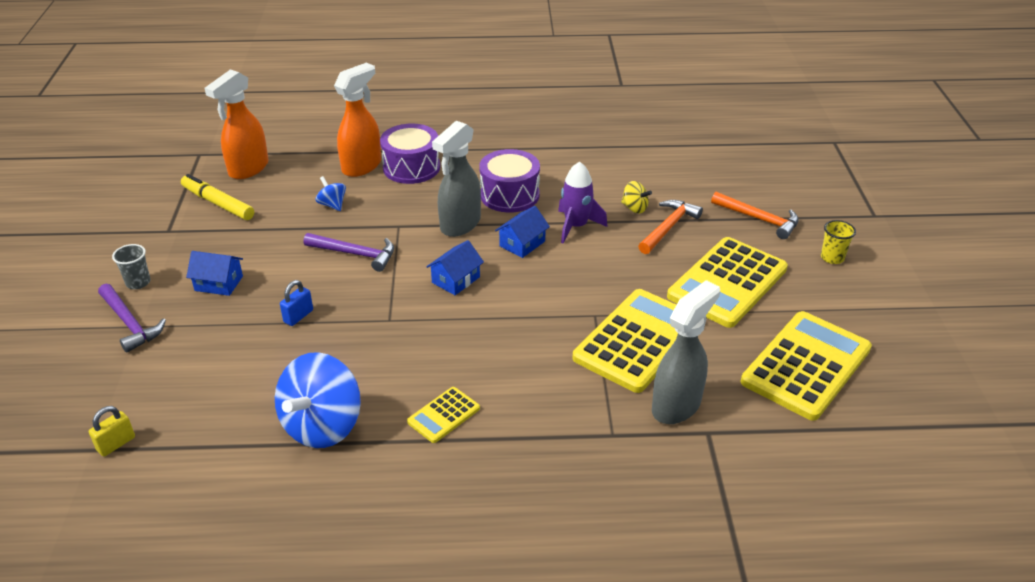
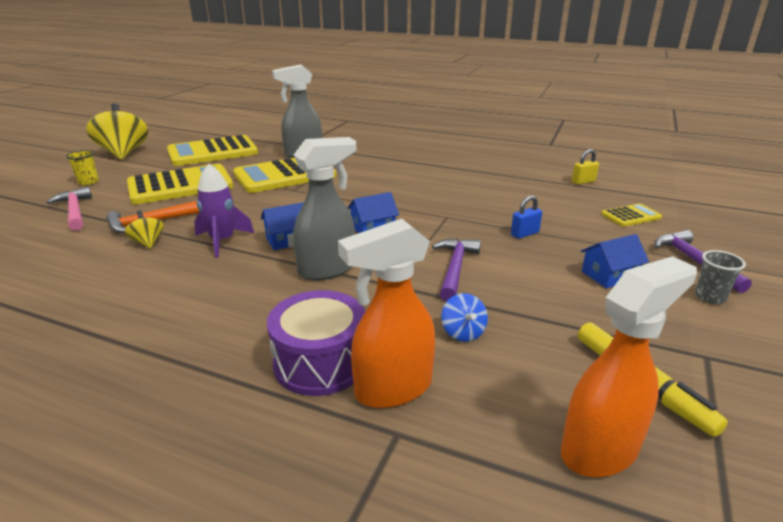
camera: 155 degrees left, 10 degrees down
yellow padlock [89,406,135,457] -> yellow padlock moved to [572,149,599,185]
blue house [186,251,243,296] -> blue house turned 60 degrees counterclockwise [581,234,649,288]
blue spinning top [275,352,361,448] -> none
purple hammer [304,233,394,272] -> purple hammer turned 60 degrees clockwise [432,238,481,301]
yellow calculator [407,387,480,443] -> yellow calculator moved to [601,204,662,227]
purple drum [479,149,540,213] -> none
orange hammer [711,192,799,239] -> pink hammer [47,187,92,231]
none -> yellow spinning top [86,103,148,160]

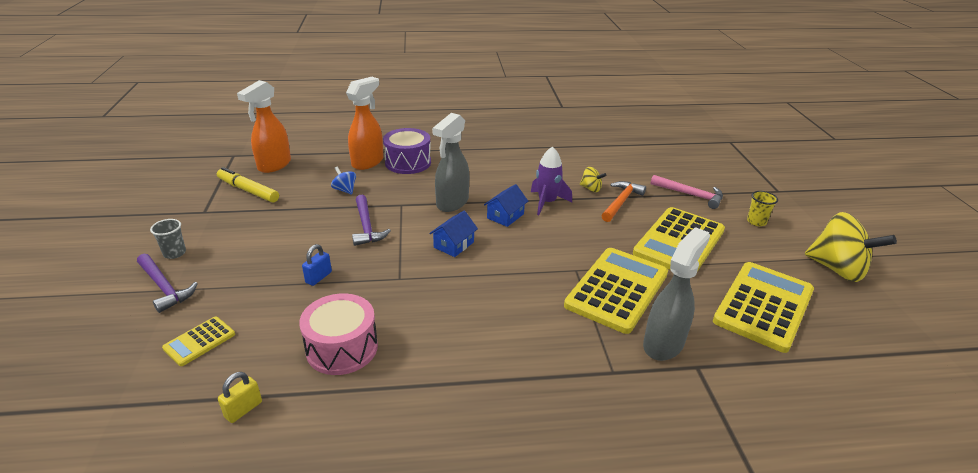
camera: 150 degrees right, 5 degrees up
blue house [581,234,649,288] -> none
none -> pink drum [299,293,378,375]

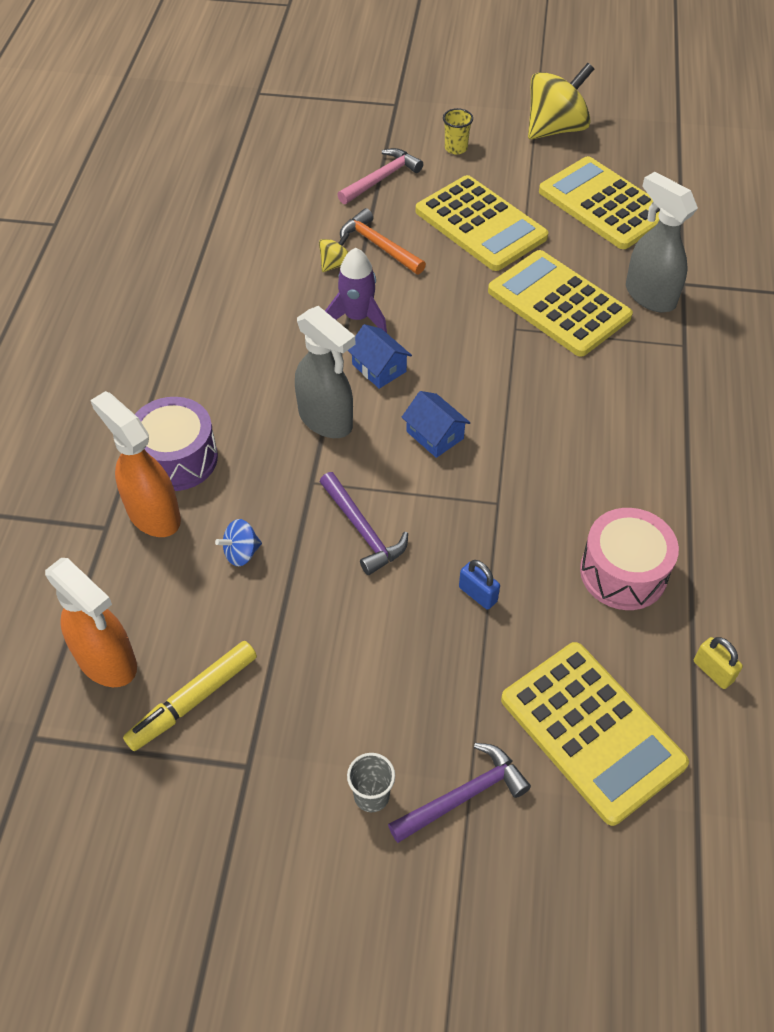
camera: 75 degrees left, 20 degrees up
yellow calculator [162,316,235,366] -> yellow calculator [501,642,689,826], size x2.11
purple hammer [352,195,391,246] -> purple hammer turned 60 degrees clockwise [320,472,408,575]

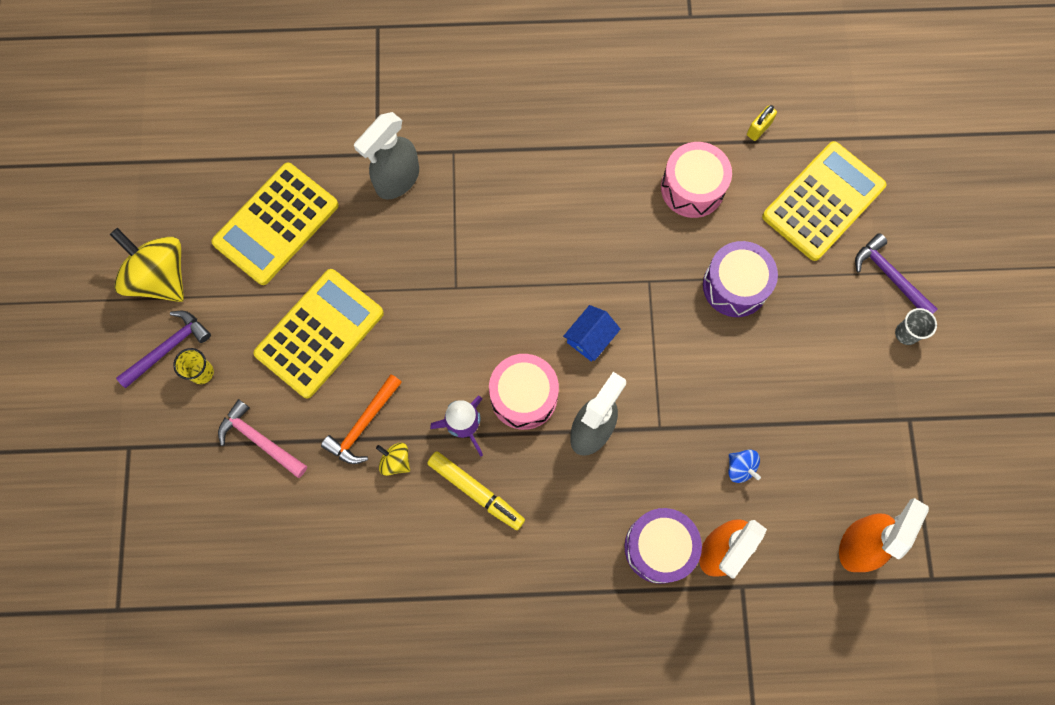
camera: 100 degrees left, 20 degrees up
yellow marker [123,641,257,751] -> yellow marker moved to [427,451,525,530]
purple hammer [320,472,408,575] -> purple hammer moved to [116,311,211,388]
blue house [347,324,412,389] -> pink drum [489,354,559,430]
blue padlock [459,560,500,610] -> purple drum [703,241,778,317]
yellow calculator [488,250,633,357] -> none

